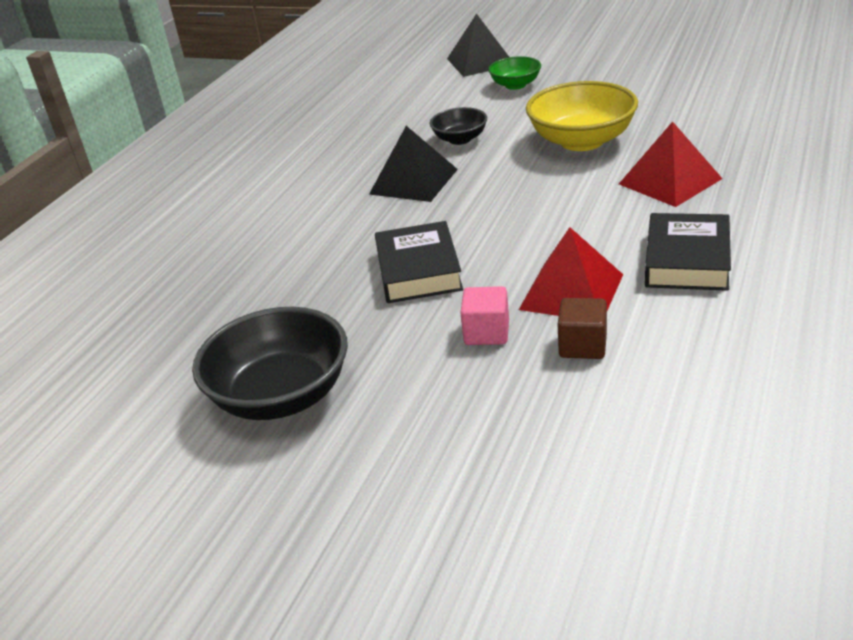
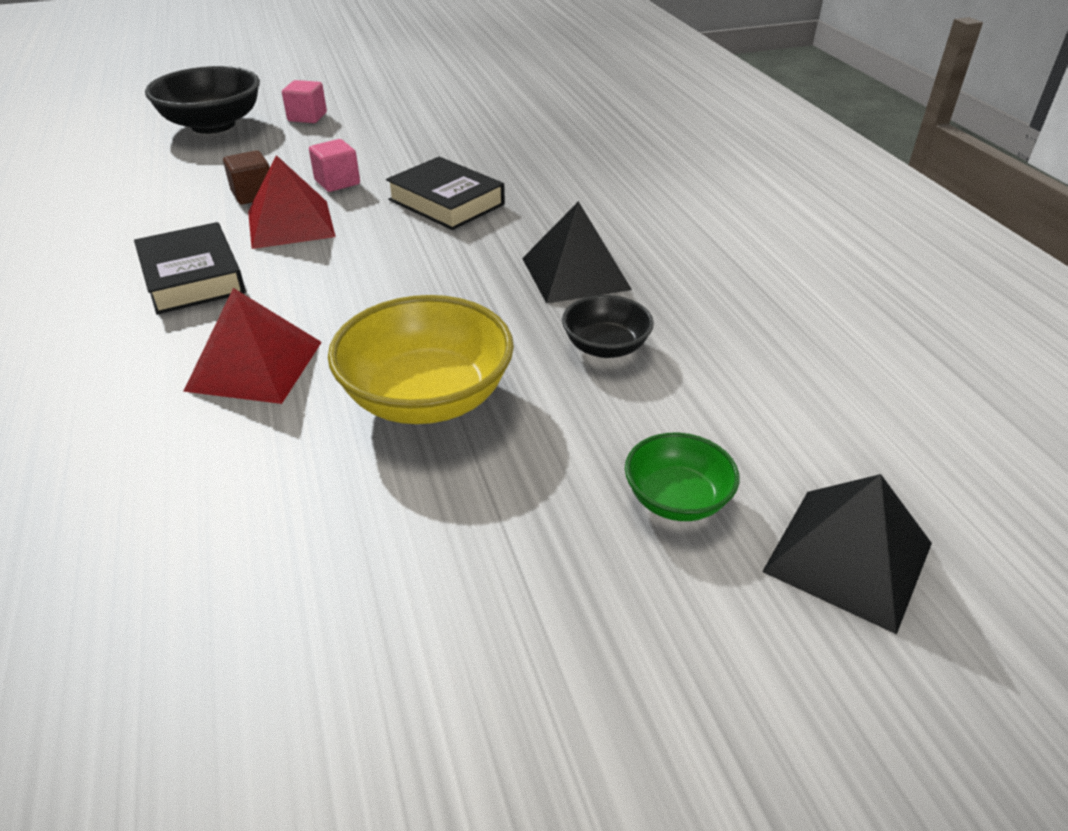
camera: 135 degrees right, 5 degrees up
black bowl [192,307,348,420] -> black bowl moved to [145,66,260,134]
none -> pink cube [282,80,327,123]

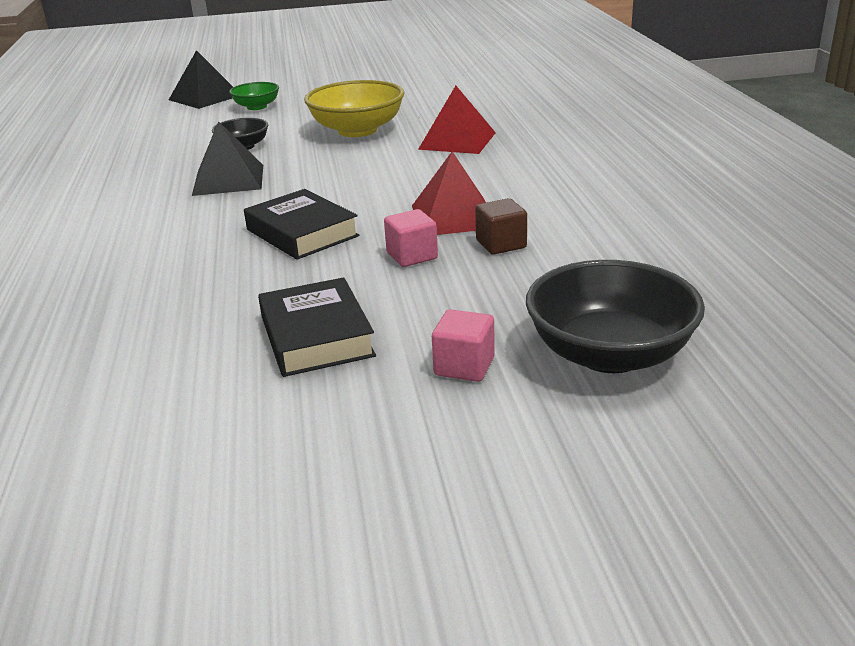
camera: 170 degrees left, 10 degrees down
black book [134,222,246,314] -> black book moved to [258,277,376,377]

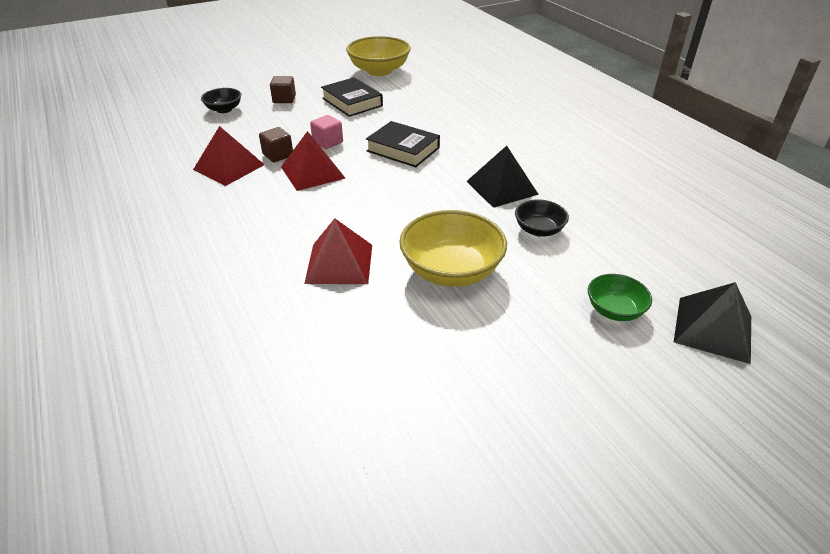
camera: 160 degrees right, 10 degrees up
pink cube [432,309,495,382] -> brown cube [270,76,296,103]
black bowl [526,260,705,373] -> black bowl [201,88,241,113], size x0.55
none -> red pyramid [193,126,265,186]
none -> yellow bowl [346,36,411,76]

